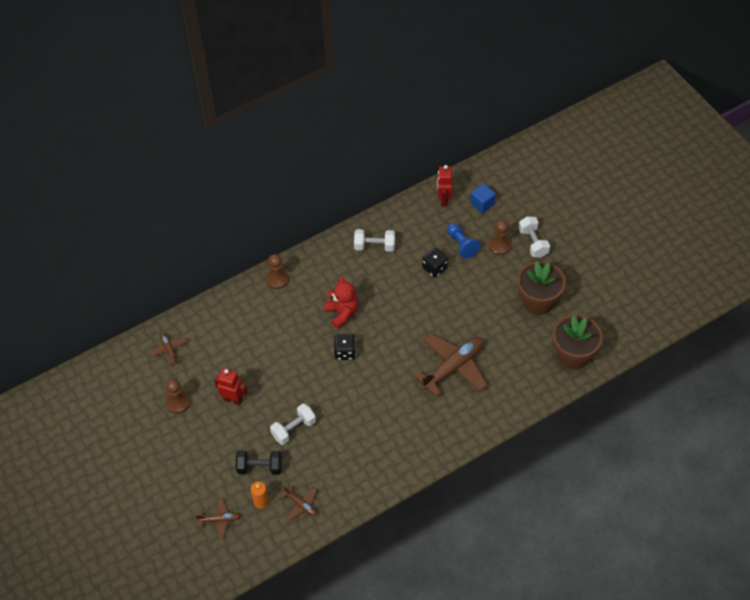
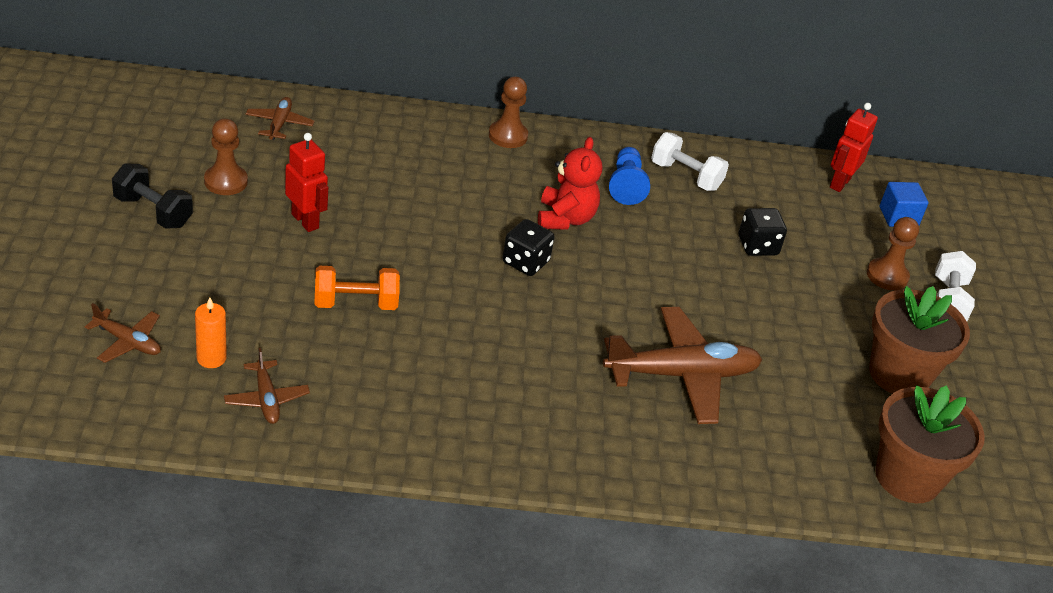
camera: 25 degrees right, 15 degrees down
black dumbbell [236,450,282,475] -> black dumbbell moved to [112,164,193,229]
white dumbbell [270,404,316,445] -> orange dumbbell [314,266,400,310]
blue pawn [447,223,480,259] -> blue pawn moved to [609,147,650,205]

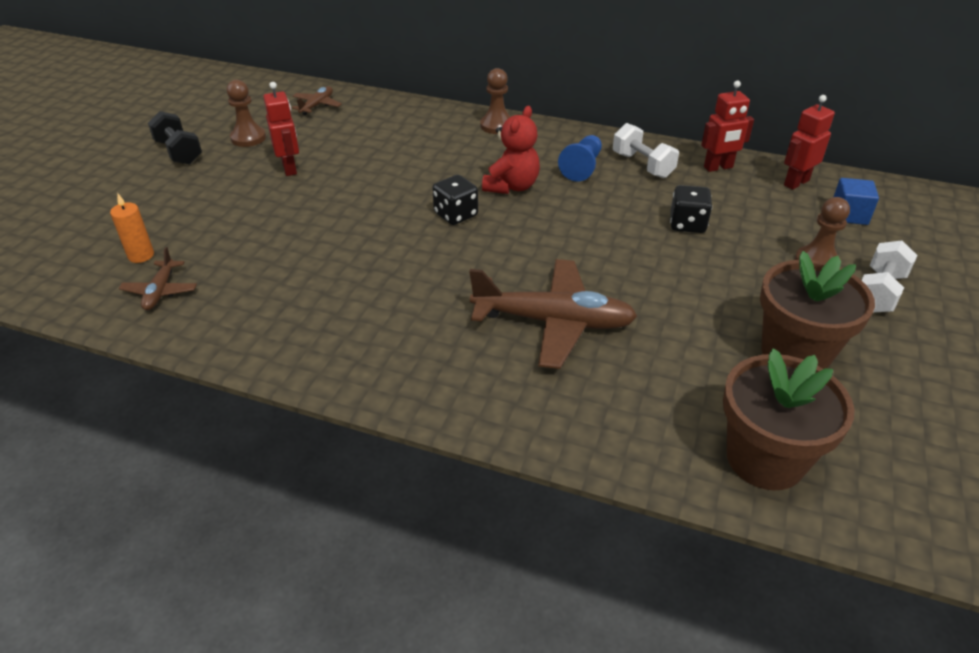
camera: 25 degrees right, 0 degrees up
brown plane [85,303,161,363] -> none
orange dumbbell [314,266,400,310] -> none
none -> red robot [701,81,754,172]

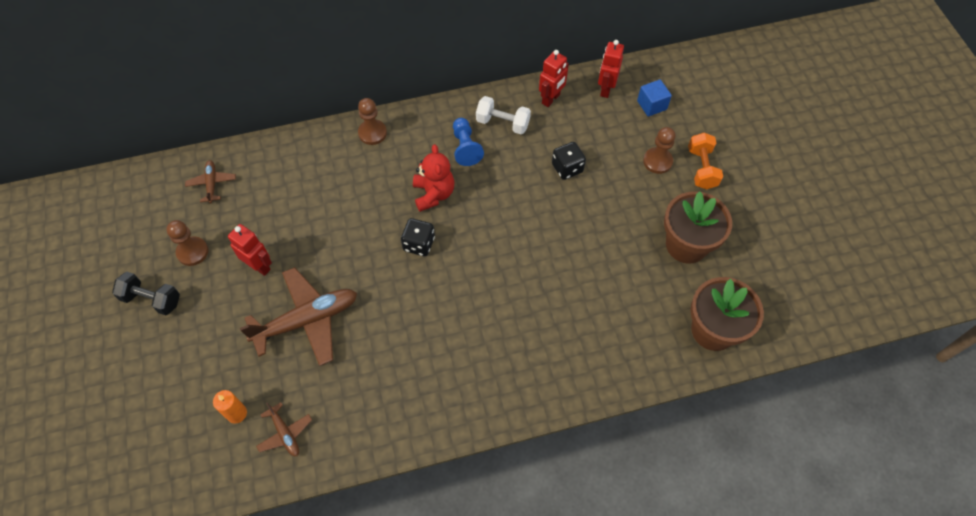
camera: 35 degrees left, 20 degrees up
brown plane [469,259,637,369] -> brown plane moved to [240,267,357,366]
white dumbbell [861,241,917,313] -> orange dumbbell [688,133,723,189]

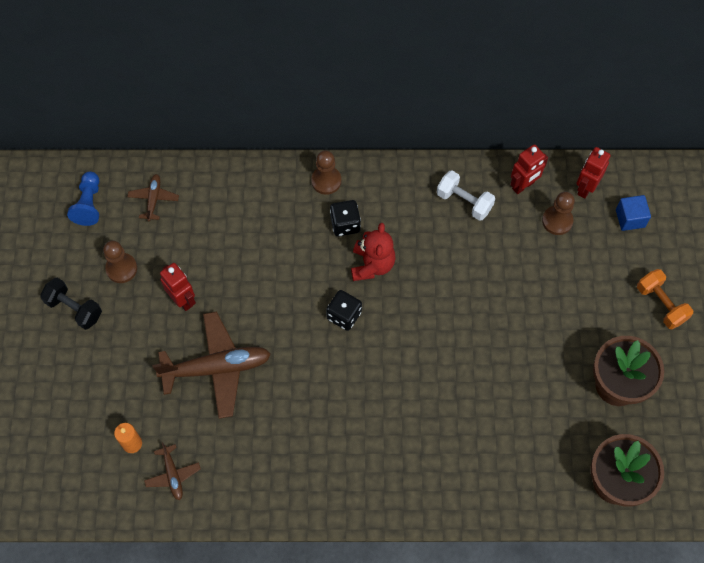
camera: 15 degrees right, 5 degrees up
blue pawn [453,118,484,166] -> blue pawn moved to [67,171,99,226]
black dice [552,142,586,180] -> black dice moved to [330,200,361,236]
brown pawn [643,127,676,174] -> brown pawn moved to [542,192,575,235]
orange dumbbell [688,133,723,189] -> orange dumbbell turned 45 degrees counterclockwise [637,269,693,329]

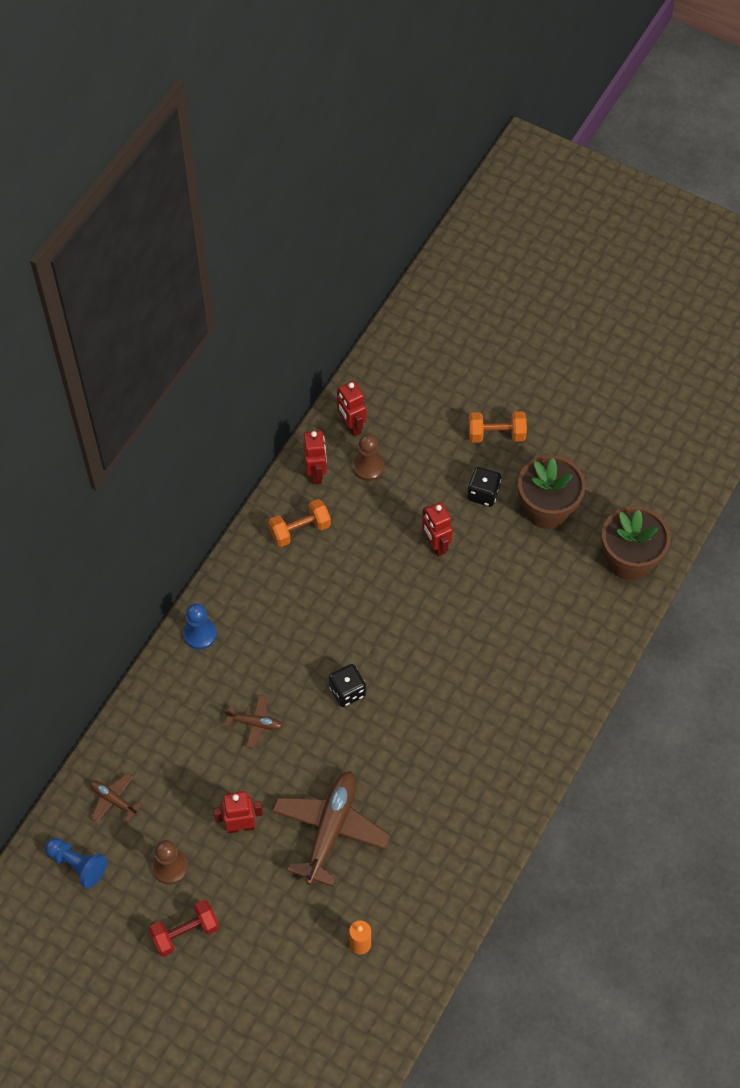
camera: 60 degrees left, 5 degrees down
black dumbbell [40,278,102,330] -> red dumbbell [149,900,219,957]
brown plane [144,442,201,500] -> brown plane moved to [224,695,283,749]
brown pawn [311,150,341,195] -> blue pawn [183,603,217,649]
black dice [330,200,361,236] -> black dice moved to [467,467,501,507]
red teddy bear [351,223,396,281] -> none
white dumbbell [437,170,495,221] -> orange dumbbell [268,499,331,547]
blue cube [616,195,651,231] -> none
none -> red robot [422,502,453,557]

